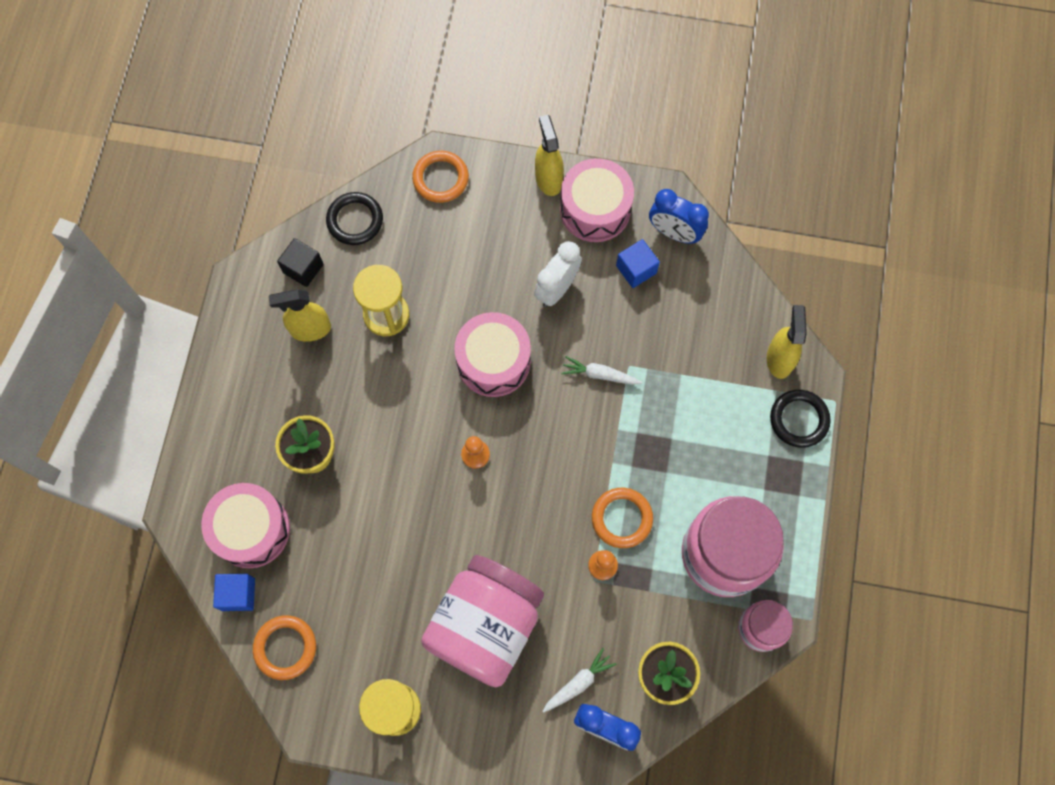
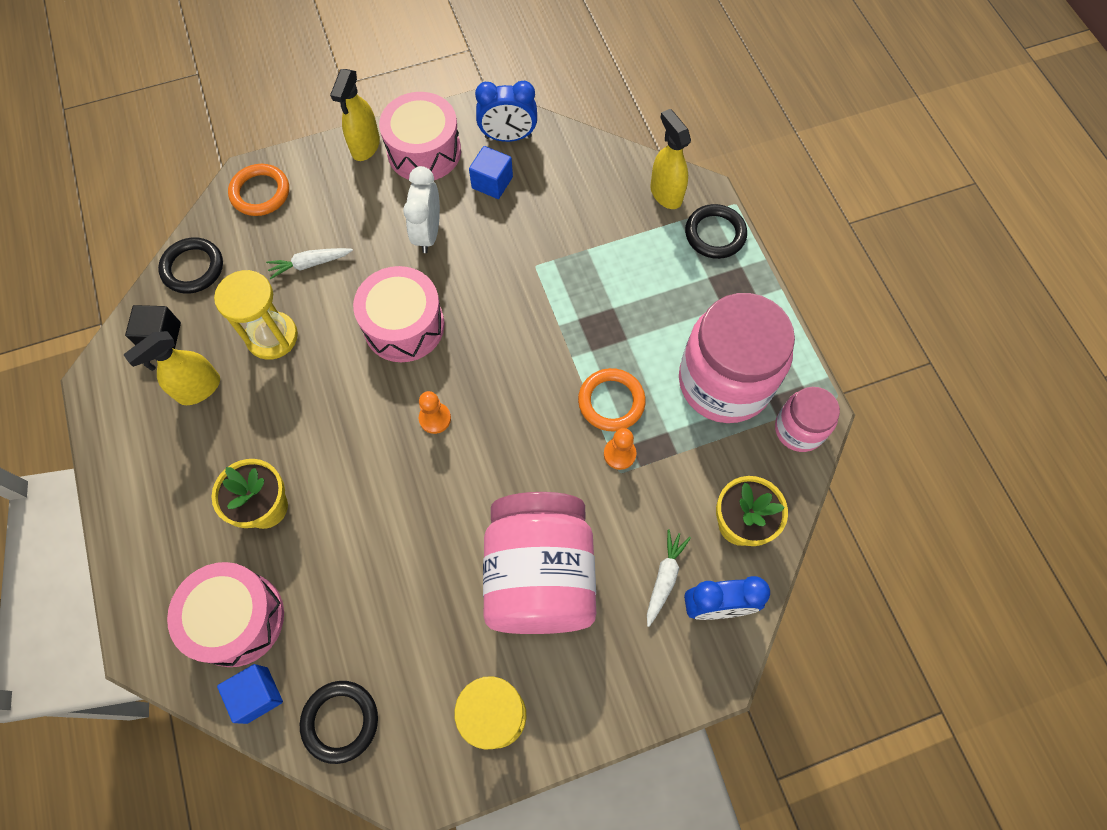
camera: 30 degrees left, 5 degrees down
orange ring [253,615,316,680] -> black ring [300,681,378,764]
yellow spray bottle [535,115,564,196] -> yellow spray bottle turned 120 degrees counterclockwise [330,69,380,161]
white carrot [561,356,642,385] -> white carrot moved to [266,248,353,279]

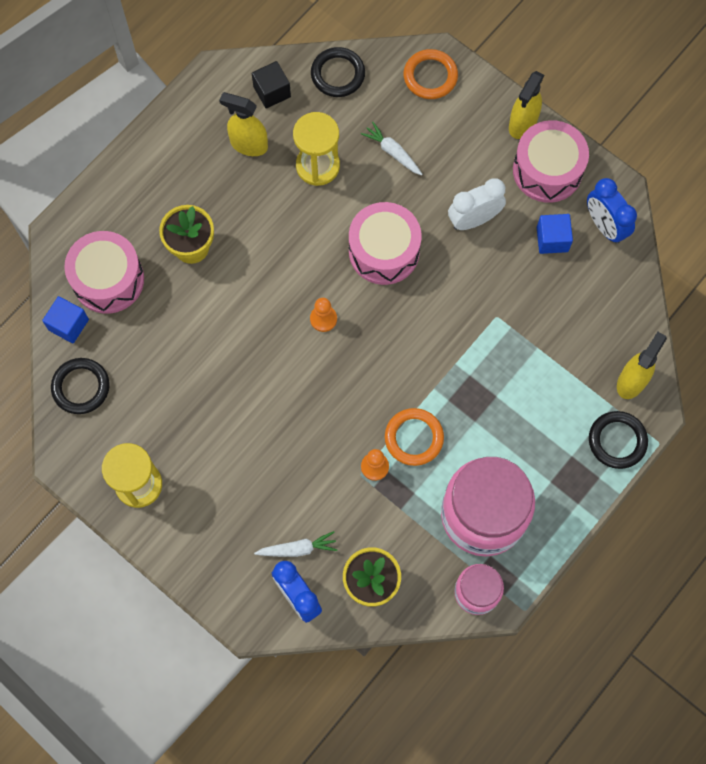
camera: 60 degrees right, 5 degrees up
yellow spray bottle [330,69,380,161] -> yellow spray bottle turned 45 degrees counterclockwise [509,71,544,139]
pink jar [483,492,596,634] -> none

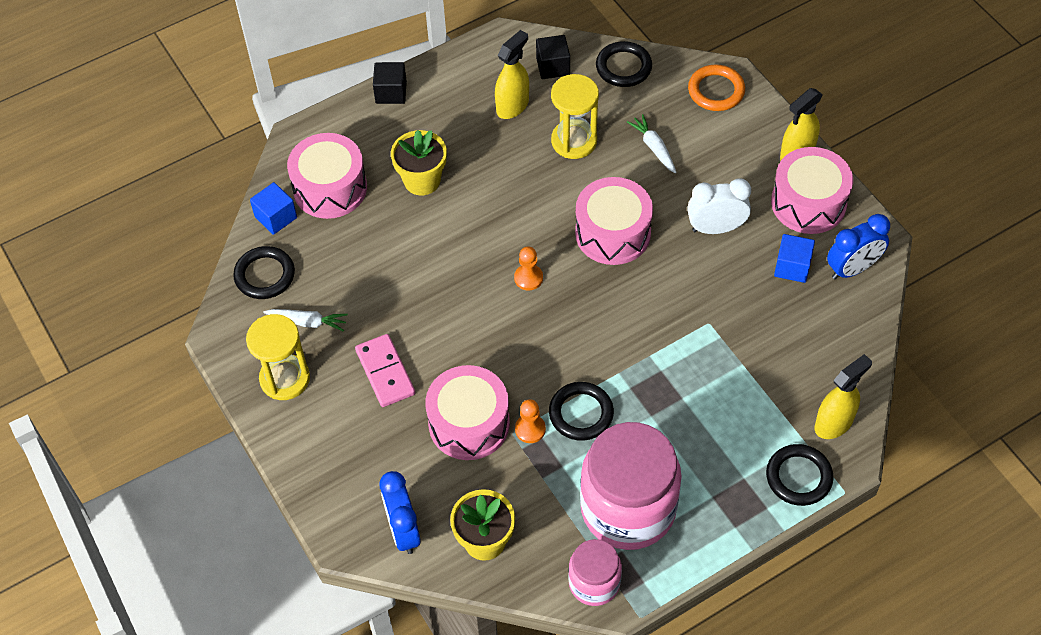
camera: 20 degrees right, 15 degrees down
yellow spray bottle [219,92,268,156] -> yellow spray bottle turned 90 degrees clockwise [495,30,529,119]
white carrot [254,531,337,557] -> white carrot moved to [263,309,348,332]
orange ring [385,408,444,466] -> black ring [549,382,614,441]
blue clock [587,178,637,244] -> blue clock turned 105 degrees counterclockwise [827,214,890,279]
none -> pink domino [355,334,415,407]
none -> black cube [373,62,407,104]
none -> pink drum [425,365,510,460]

